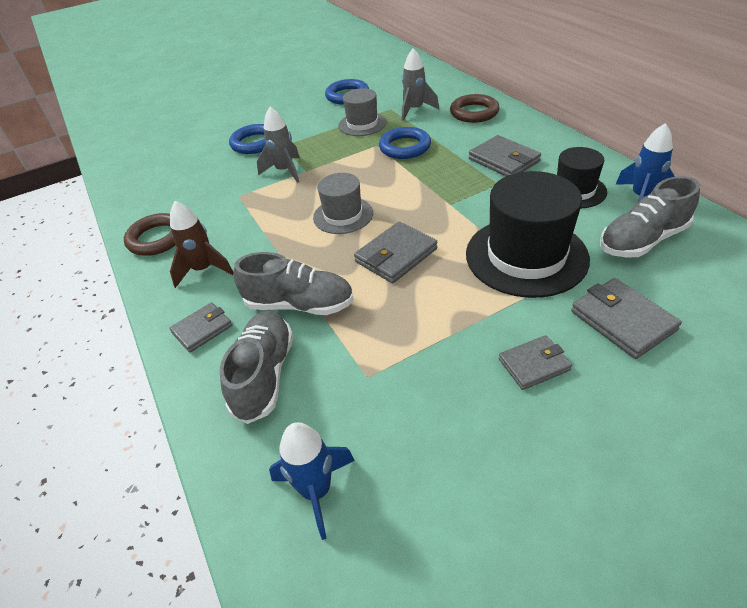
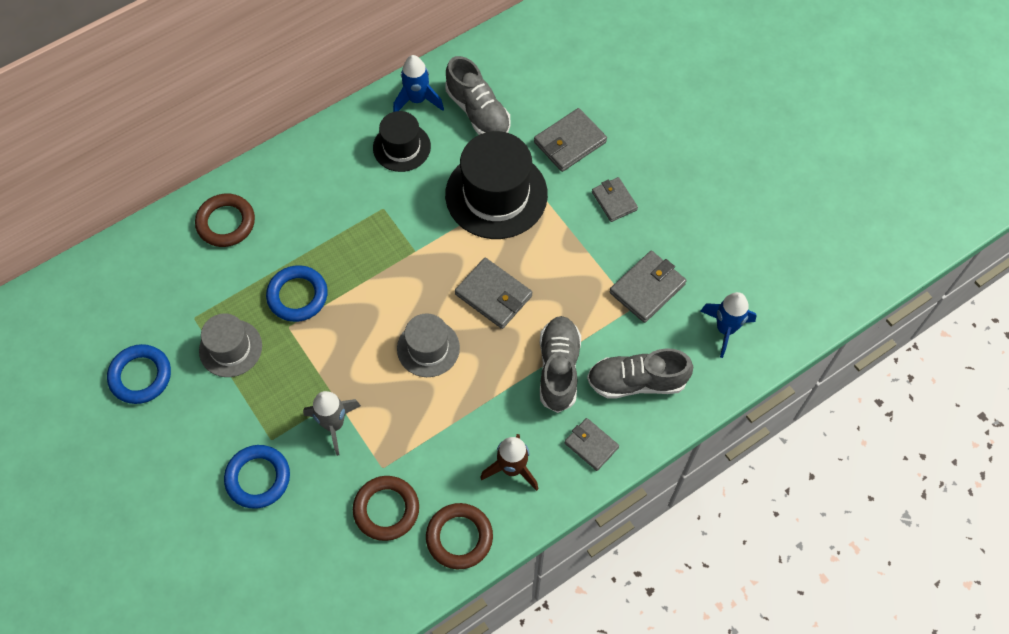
camera: 100 degrees left, 20 degrees up
grey rocket [402,48,439,121] -> none
grey wallet [469,135,541,176] -> grey wallet moved to [609,251,687,323]
none -> brown ring [353,476,419,541]

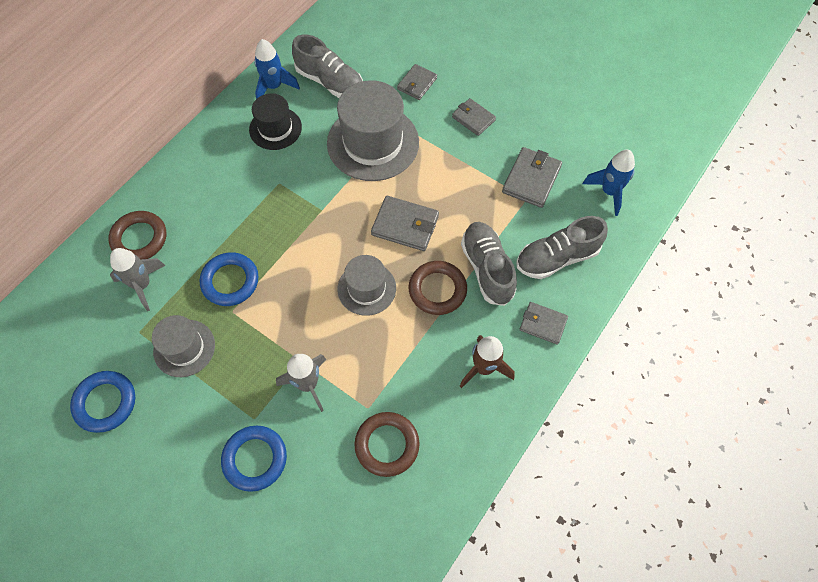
camera: 20 degrees left, 0 degrees up
brown ring [426,503,493,569] -> brown ring moved to [409,261,467,315]
black hat [445,131,548,239] -> grey hat [327,80,419,181]
grey wallet [534,108,607,172] -> grey wallet [397,64,437,100], size x0.67
none -> grey rocket [110,248,166,311]

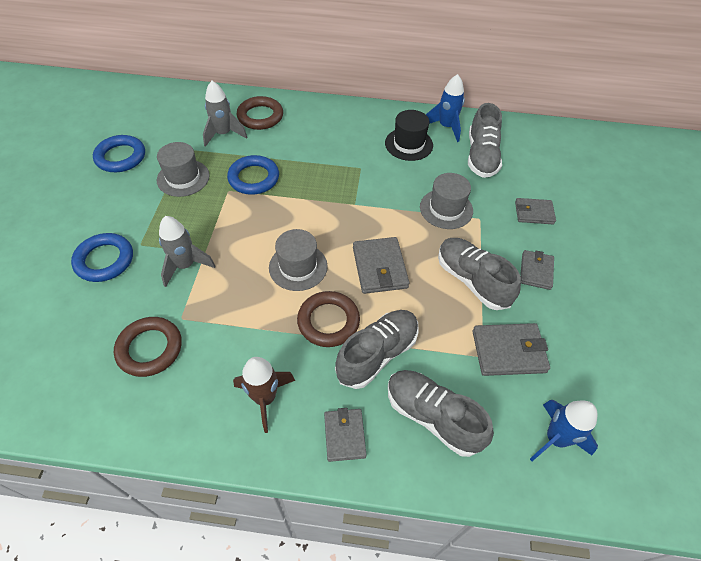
camera: 60 degrees right, 10 degrees down
grey hat [327,80,419,181] -> grey hat [420,173,473,229], size x0.58
none -> grey shoe [438,238,521,310]

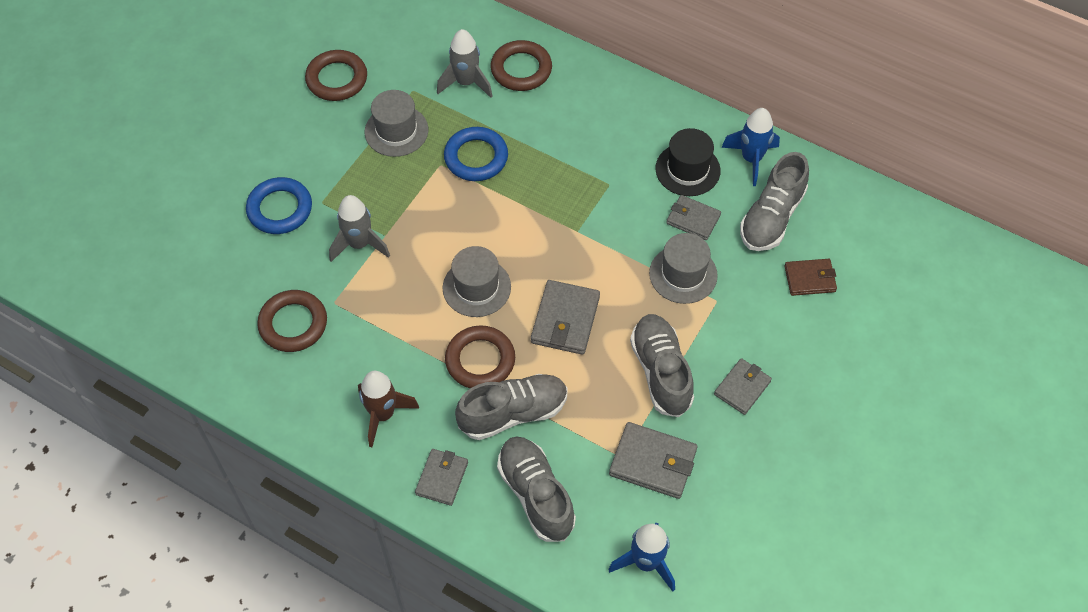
camera: 25 degrees right, 5 degrees up
blue ring [93,135,145,172] -> brown ring [305,50,367,101]
grey wallet [515,198,556,224] -> grey wallet moved to [666,195,721,240]
none -> brown wallet [785,259,837,296]

